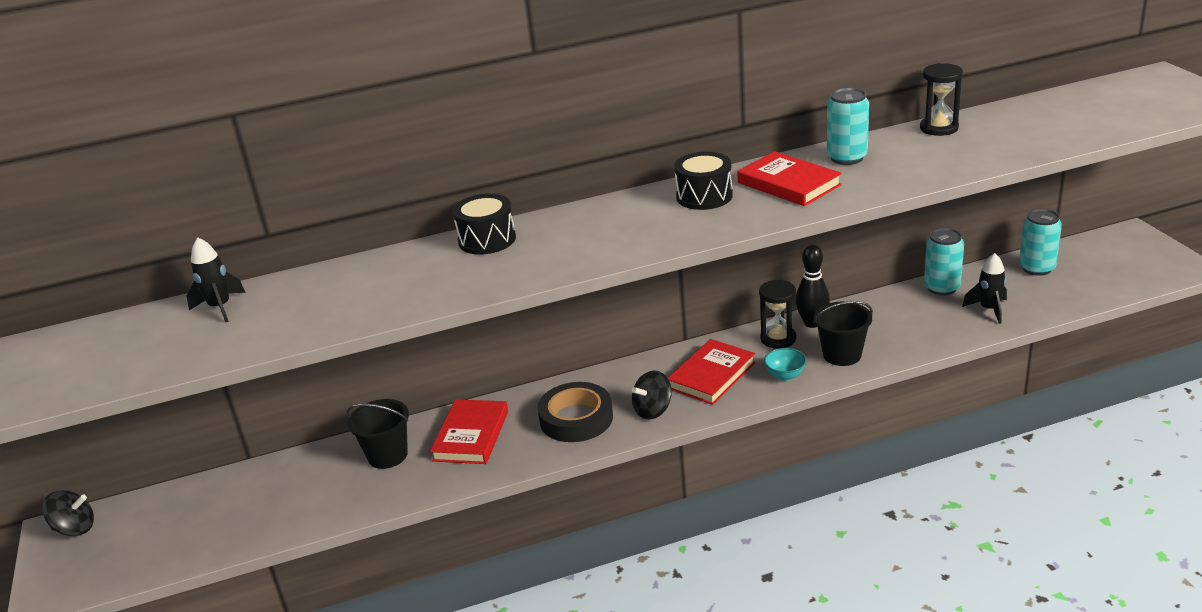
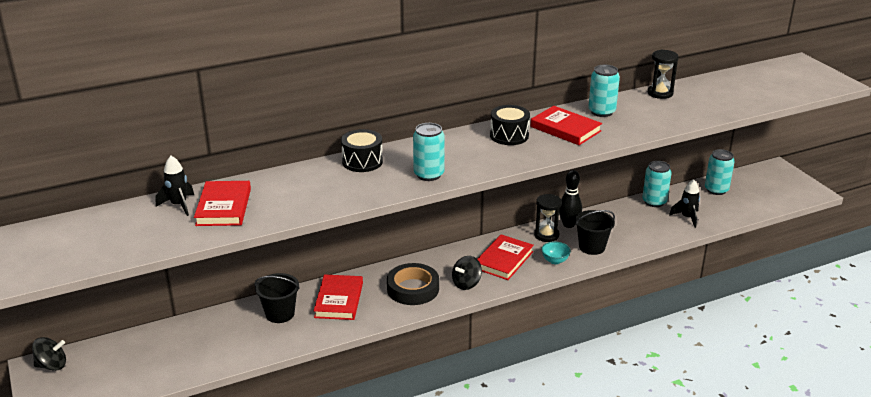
camera: 10 degrees left, 0 degrees up
none -> red book [194,181,251,226]
none -> turquoise can [413,123,445,181]

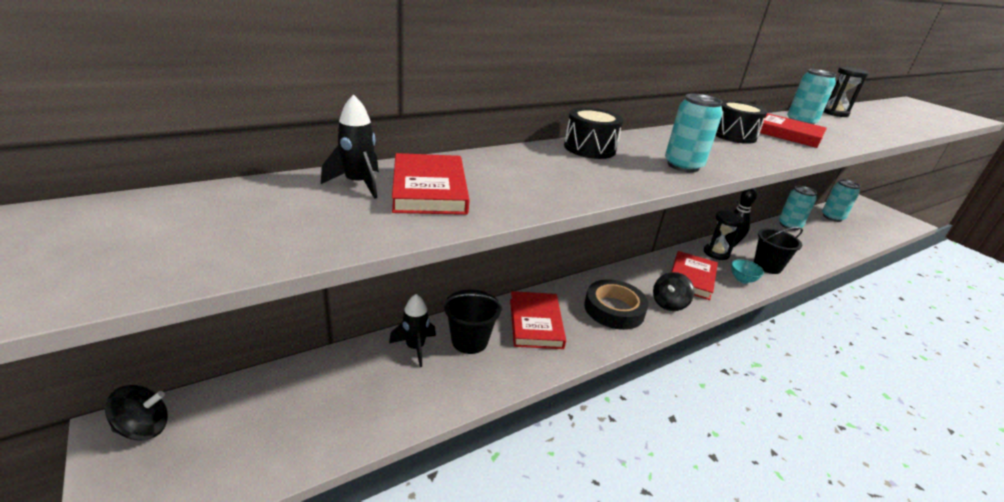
camera: 10 degrees left, 0 degrees up
black rocket [669,179,700,228] -> black rocket moved to [389,294,436,367]

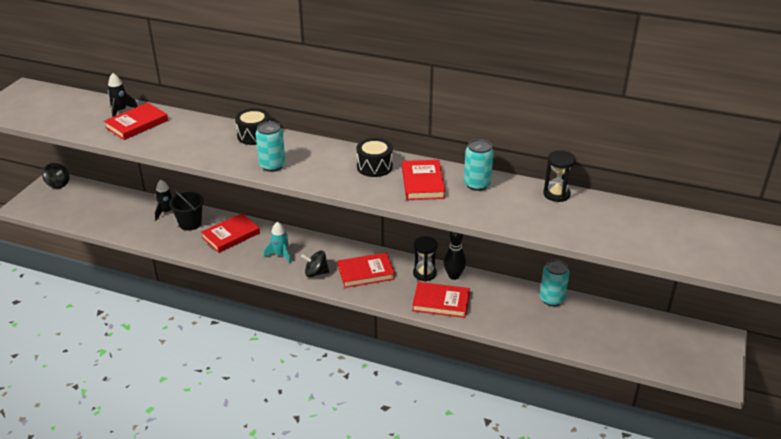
camera: 55 degrees right, 5 degrees up
black tape [584,279,649,330] -> turquoise rocket [264,222,291,264]
turquoise bowl [731,259,764,283] -> none
black bucket [754,227,803,274] -> red book [412,282,470,318]
turquoise can [822,179,860,222] -> none

